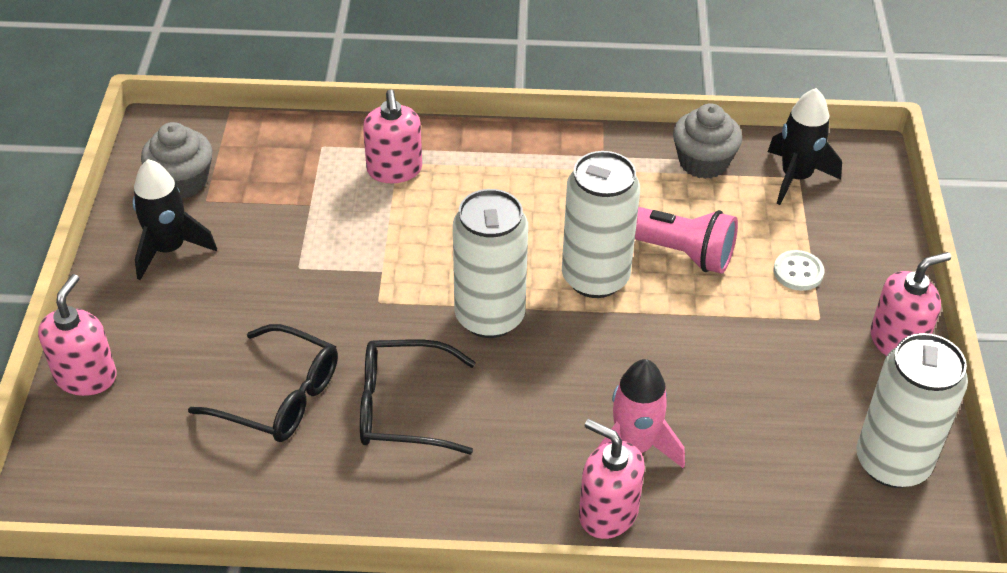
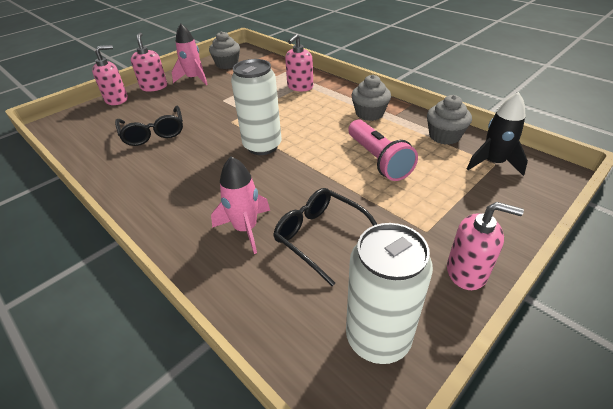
camera: 45 degrees right, 5 degrees down
black rocket [132,159,217,280] -> pink rocket [172,23,208,85]
black glasses [360,340,476,454] -> black glasses moved to [273,188,377,286]
white can [562,151,640,298] -> none
pink soap dispenser [579,419,645,539] -> pink soap dispenser moved to [131,33,167,92]
white button [773,250,824,291] -> none
none -> grey cupcake [352,75,391,121]

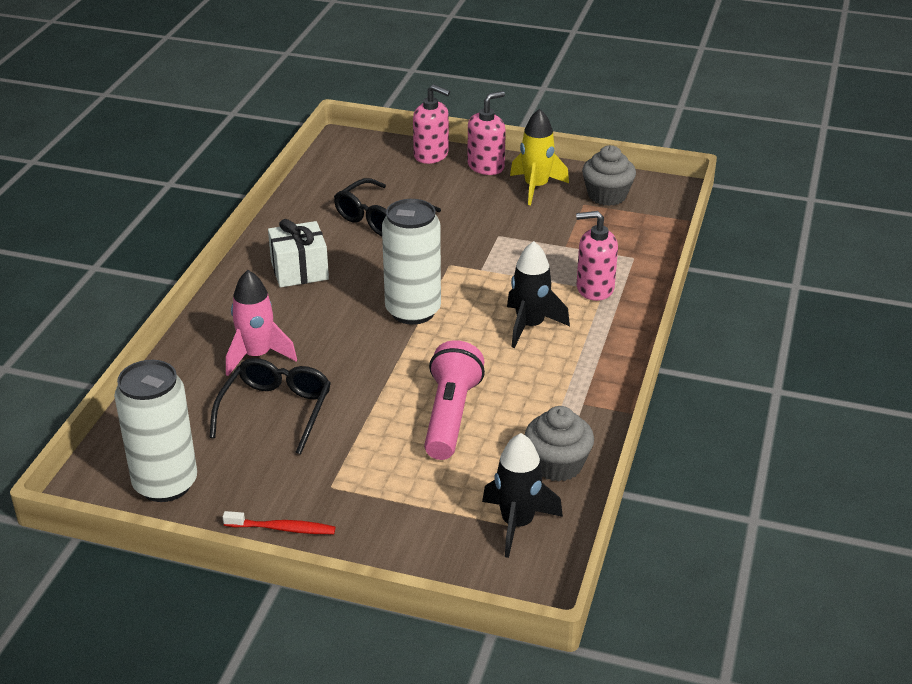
camera: 60 degrees right, 5 degrees down
pink rocket [172,23,208,85] -> yellow rocket [510,109,569,205]
pink flashlight [348,120,418,181] -> pink flashlight turned 150 degrees clockwise [424,340,485,460]
grey cupcake [352,75,391,121] -> none
pink soap dispenser [447,202,524,290] -> red toothbrush [223,511,335,534]
none -> white gift [268,219,329,288]
none -> black rocket [507,241,570,348]

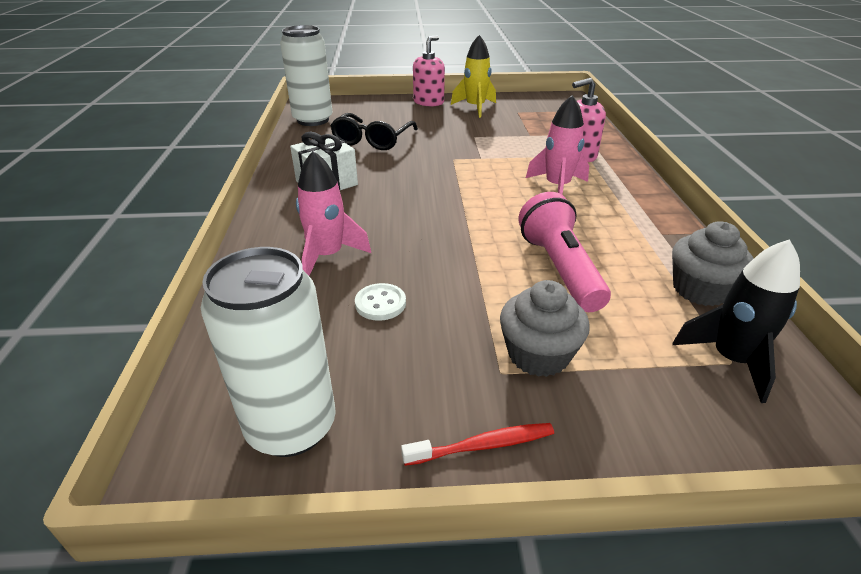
camera: 20 degrees left, 0 degrees up
black glasses [209,358,331,454] -> white button [355,283,406,321]
white can [382,199,441,325] -> white can moved to [280,25,332,126]
pink soap dispenser [413,84,450,164] -> none
black rocket [507,241,570,348] -> pink rocket [526,95,589,194]
grey cupcake [582,145,636,206] -> grey cupcake moved to [500,280,590,377]

